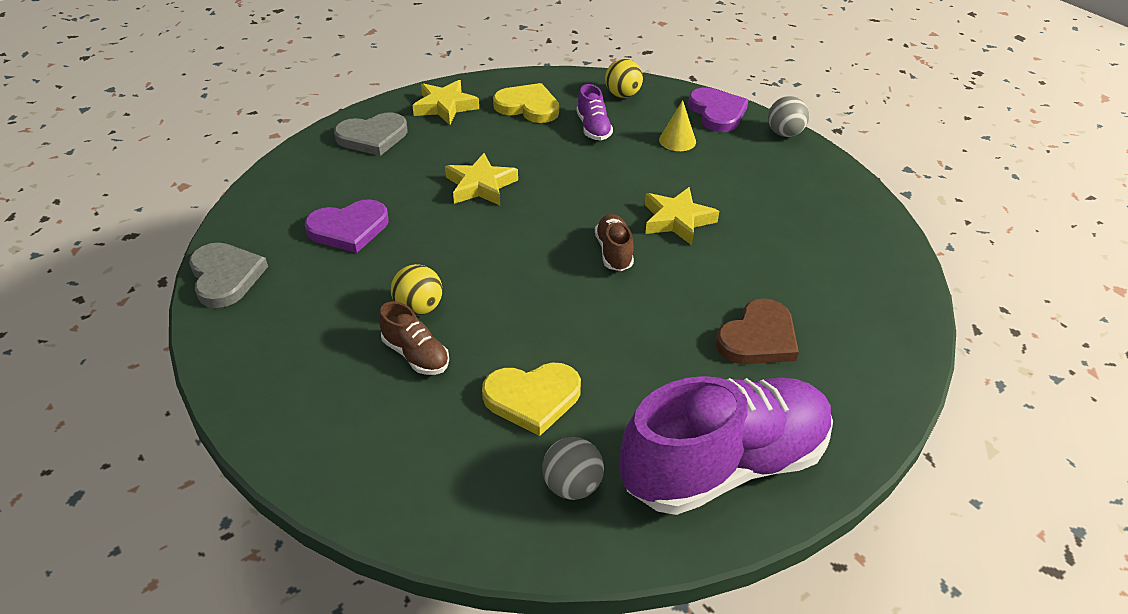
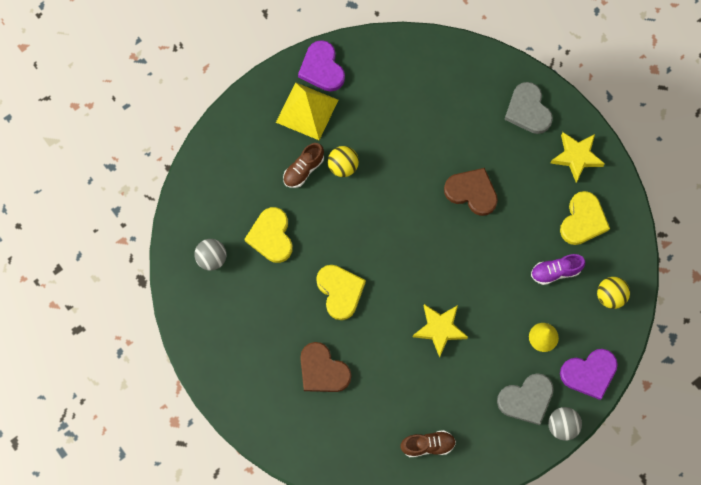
camera: 90 degrees right, 30 degrees up
grey heart [189,243,268,308] -> grey heart moved to [497,373,554,425]
purple heart [305,199,388,253] -> purple heart moved to [298,40,345,92]
yellow star [445,153,518,205] -> brown heart [444,168,498,216]
brown shoe [595,214,634,271] -> brown shoe moved to [400,430,456,457]
purple shoe [620,376,833,515] -> none
none -> yellow pyramid [276,82,338,140]
none -> yellow heart [316,265,366,320]

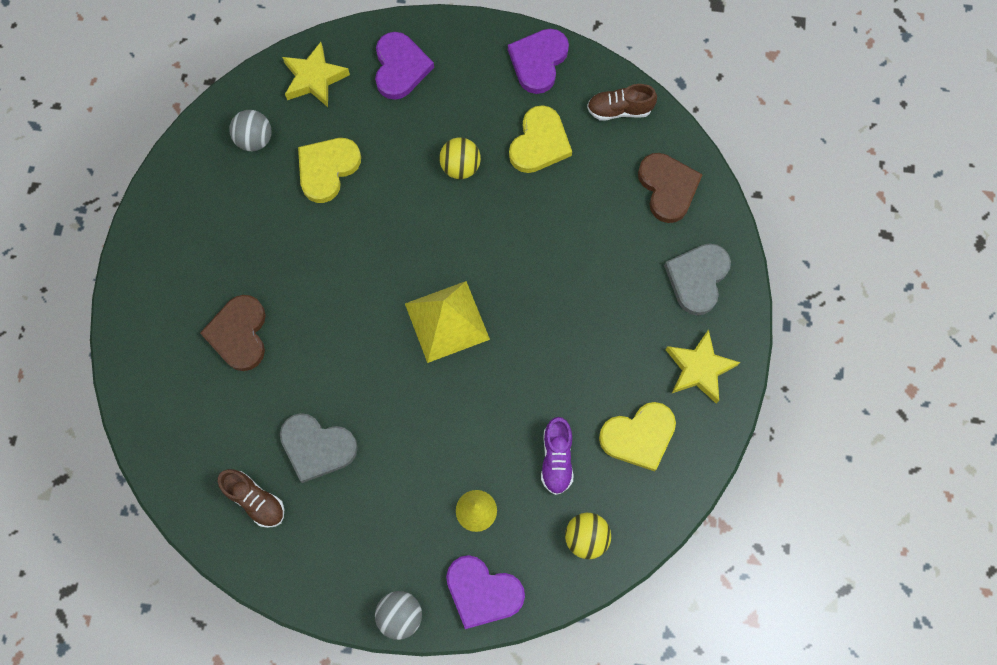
camera: 45 degrees right, 0 degrees up
yellow pyramid [276,82,338,140] -> yellow pyramid moved to [405,281,490,363]
brown shoe [283,143,324,188] -> brown shoe moved to [587,84,657,120]
yellow heart [316,265,366,320] -> yellow heart moved to [509,105,572,173]
yellow star [413,304,468,358] -> yellow star moved to [282,42,350,107]
brown heart [444,168,498,216] -> brown heart moved to [638,153,703,223]
grey heart [497,373,554,425] -> grey heart moved to [280,413,358,483]
purple shoe [531,254,585,285] -> purple shoe turned 120 degrees counterclockwise [541,417,574,495]
none -> purple heart [375,32,434,100]

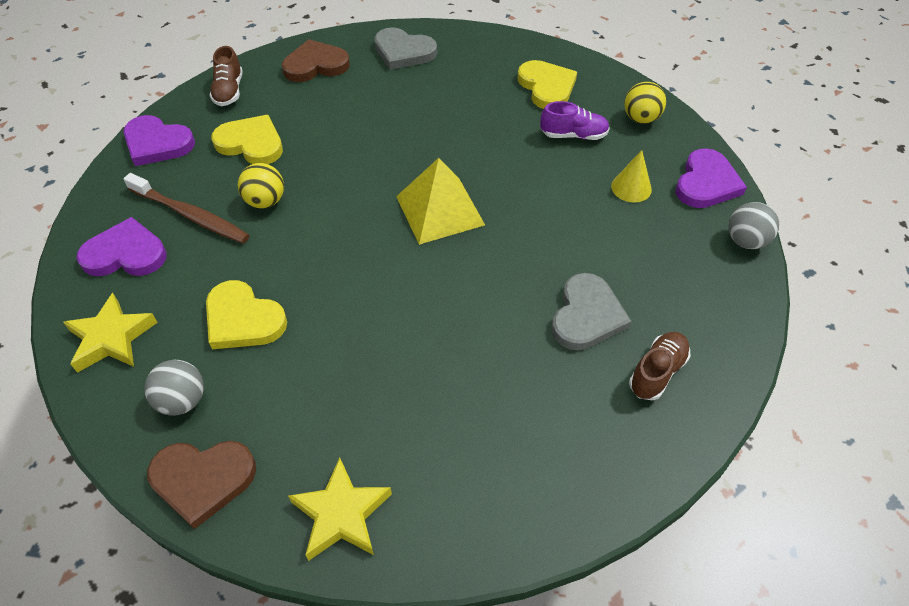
camera: 90 degrees left, 20 degrees down
brown heart [200,295,266,371] -> brown heart moved to [147,441,256,529]
yellow star [666,329,741,404] -> yellow star moved to [288,457,392,561]
none -> brown toothbrush [123,173,250,243]

